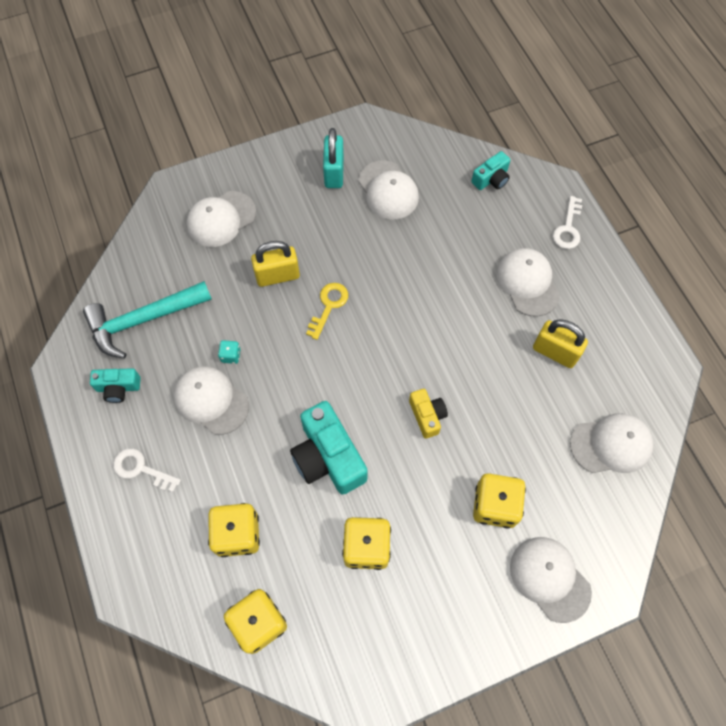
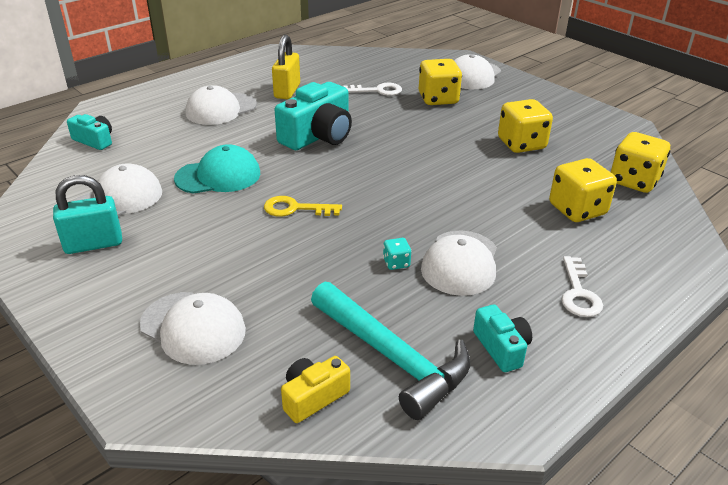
camera: 110 degrees left, 30 degrees down
yellow padlock [251,241,300,287] -> none
turquoise camera [290,401,368,495] -> turquoise camera moved to [275,82,352,150]
yellow camera [409,389,448,439] -> yellow camera moved to [281,356,350,423]
white key [553,196,582,249] -> white key moved to [343,83,402,96]
white cap [570,413,654,473] -> none
none -> turquoise cap [174,144,260,194]

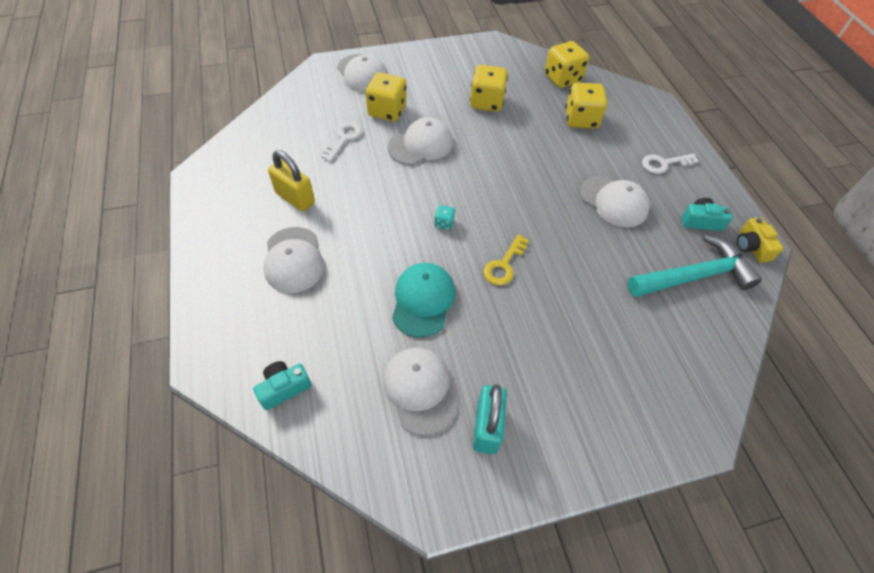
camera: 65 degrees left, 20 degrees up
white cap [140,292,246,365] -> white cap moved to [388,117,453,165]
turquoise camera [275,82,352,150] -> none
yellow camera [281,356,350,423] -> yellow camera moved to [737,217,784,263]
turquoise dice [383,238,411,270] -> turquoise dice moved to [435,205,455,230]
white key [562,256,603,317] -> white key turned 135 degrees clockwise [642,153,699,174]

